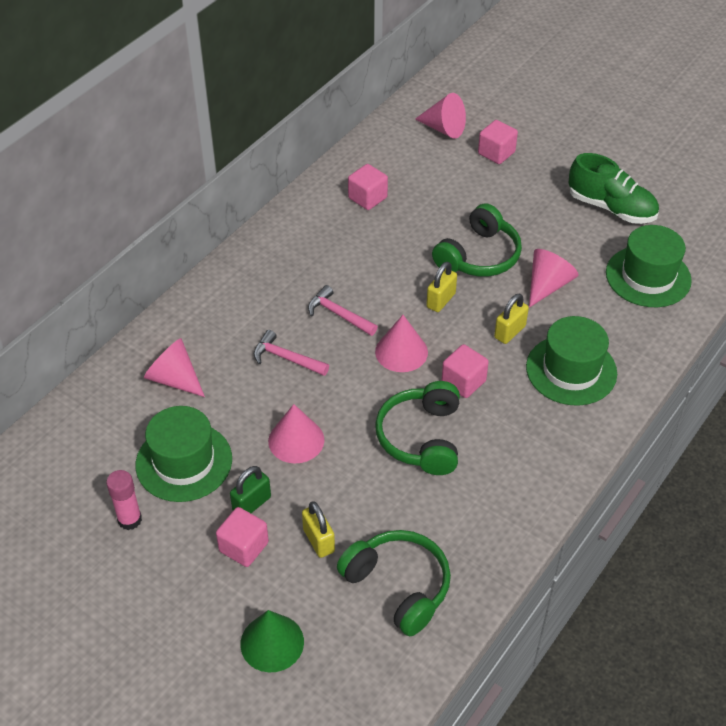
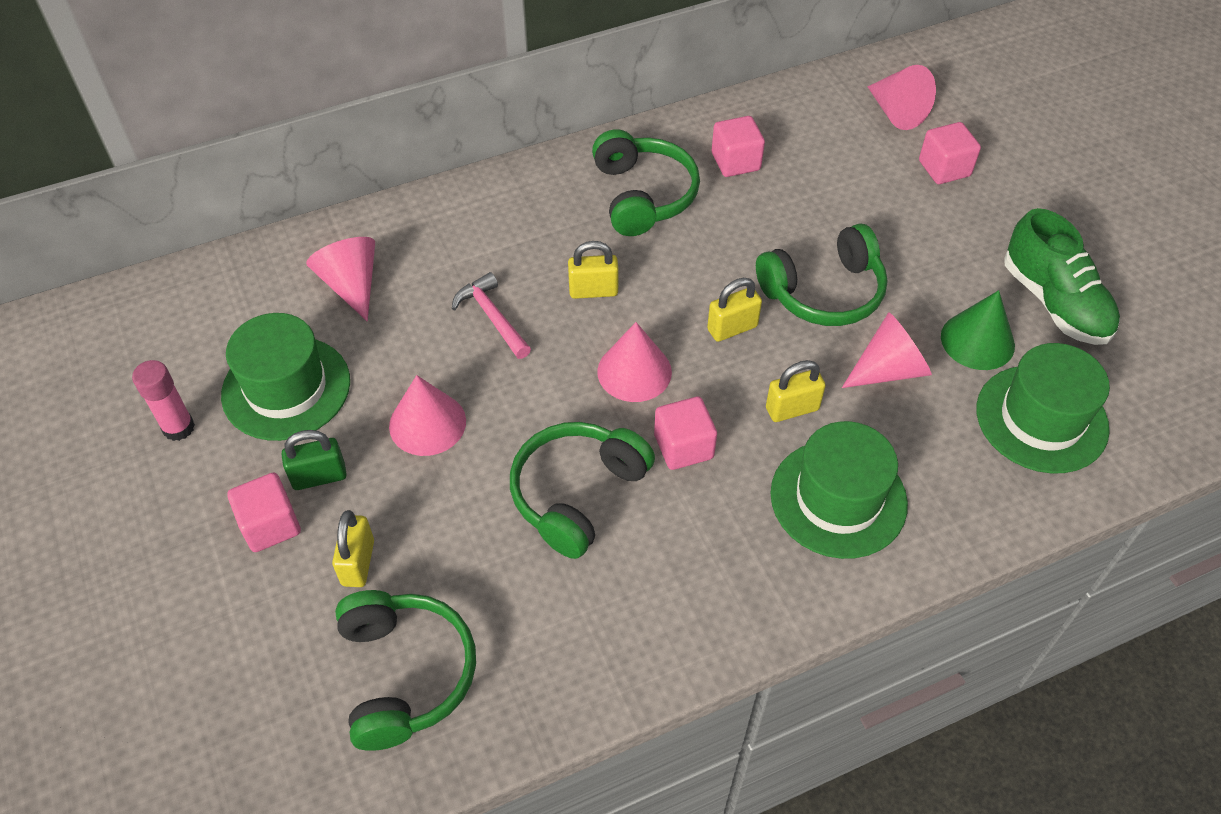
camera: 30 degrees right, 5 degrees up
green cone [240,610,304,672] -> green cone moved to [941,290,1015,370]
pink hammer [308,285,378,336] -> yellow padlock [568,241,619,299]
none -> green headphones [592,129,700,236]

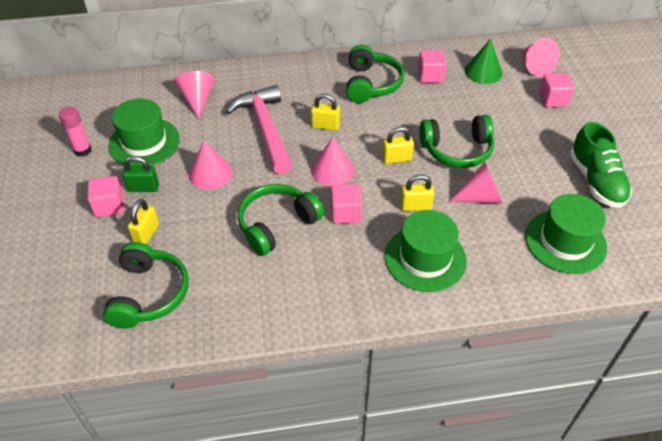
camera: 15 degrees right, 5 degrees down
pink hammer [452,272,531,359] -> pink hammer [226,85,292,174], size x1.90
green cone [941,290,1015,370] -> green cone moved to [465,39,502,84]

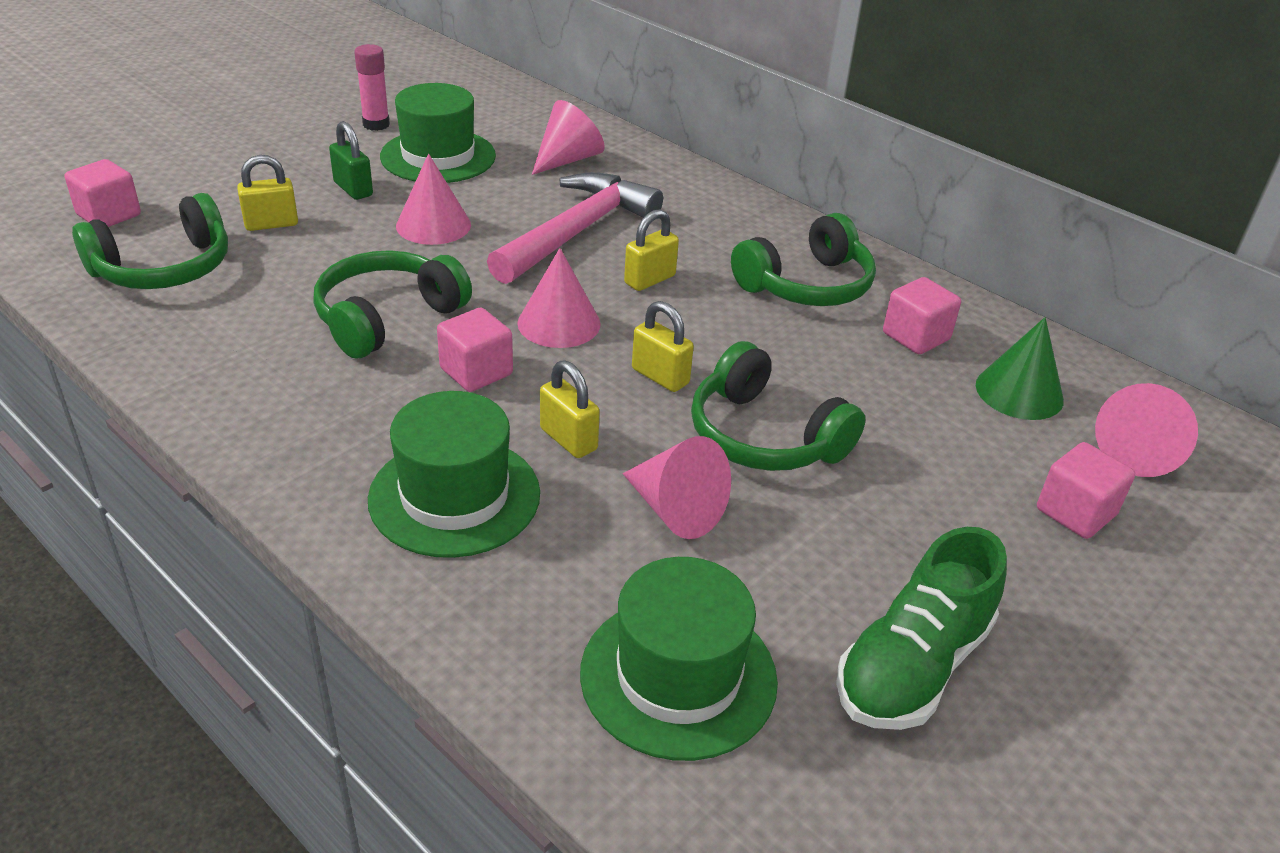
camera: 50 degrees right, 10 degrees down
pink cube [88,176,124,217] -> pink cube moved to [65,159,141,227]
green headphones [238,184,324,256] -> green headphones turned 60 degrees counterclockwise [313,250,472,358]
yellow padlock [311,94,340,131] -> yellow padlock turned 75 degrees clockwise [624,209,679,291]

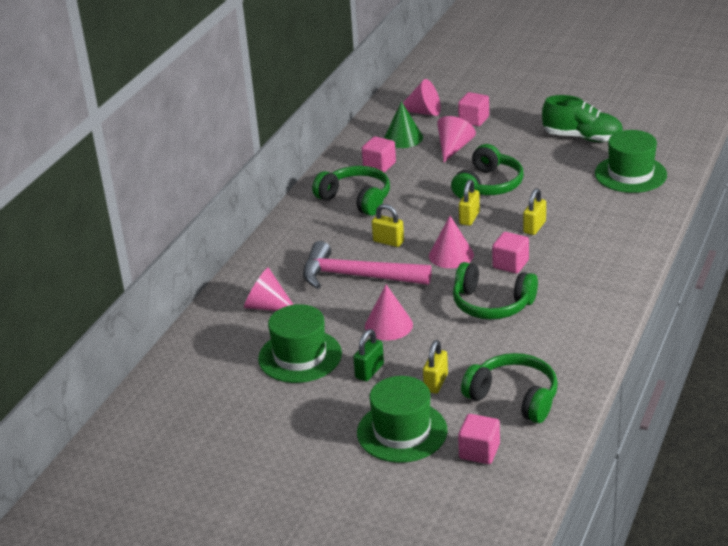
camera: 105 degrees left, 5 degrees down
yellow padlock [237,155,298,231] -> yellow padlock turned 60 degrees clockwise [423,340,448,393]
pink glue stick [354,44,390,131] -> none
green hat [368,391,540,558] -> green hat moved to [357,376,447,463]
pink cone [623,436,731,539] -> pink cone moved to [437,116,476,162]

